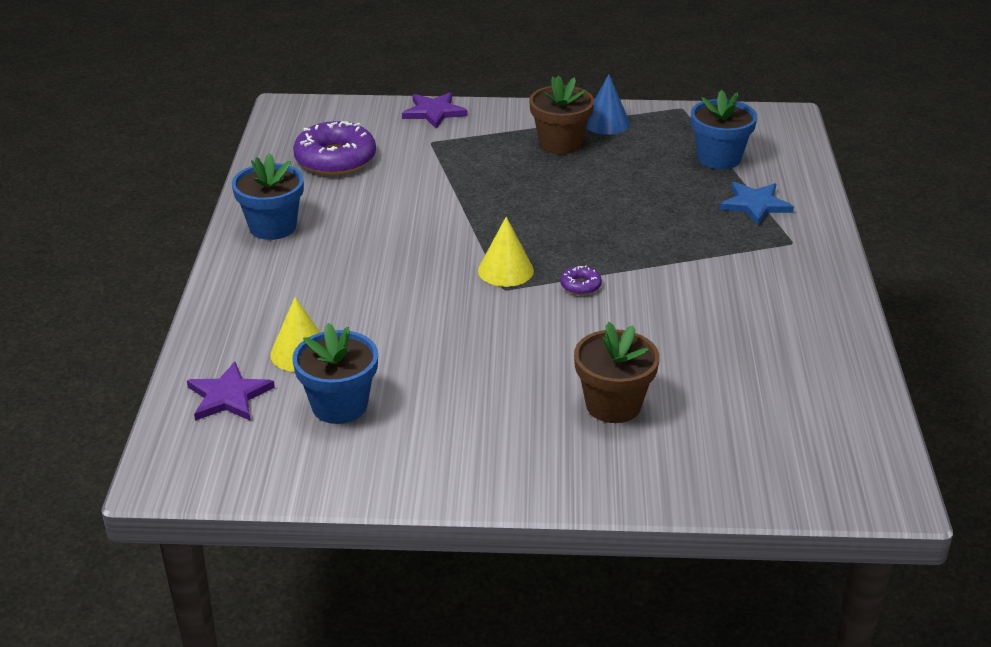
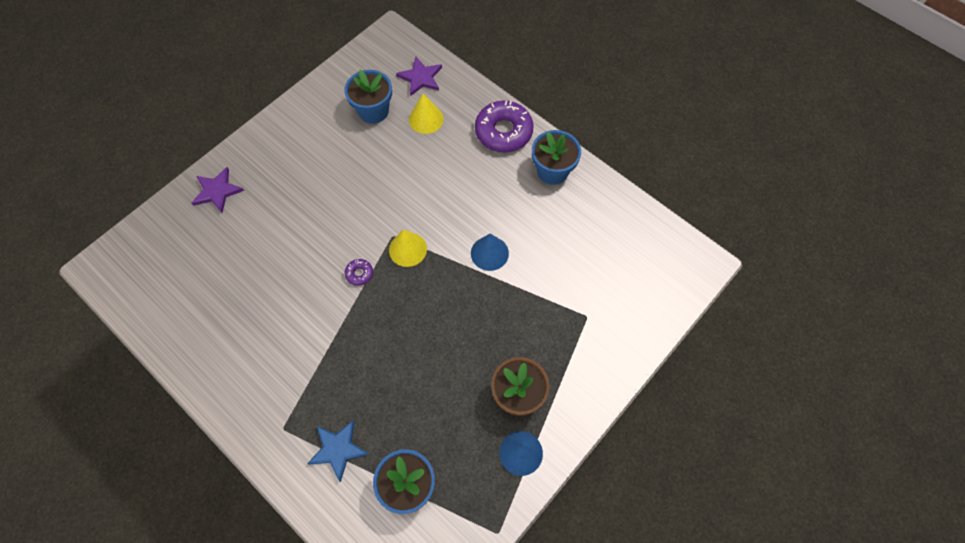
camera: 130 degrees right, 30 degrees up
purple donut [293,121,376,175] -> purple donut moved to [475,101,534,152]
purple star [402,92,468,129] -> purple star moved to [192,167,244,213]
brown flower pot [574,322,660,423] -> none
none -> blue cone [471,234,509,271]

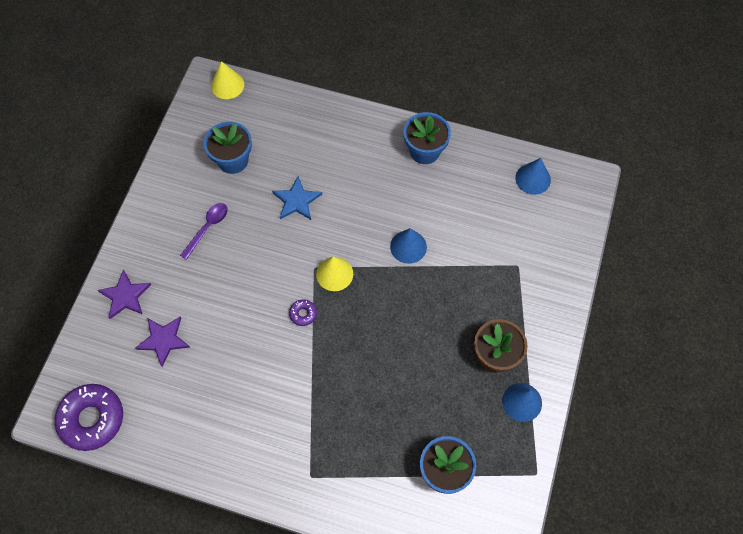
camera: 25 degrees left, 0 degrees up
blue star [307,420,369,482] -> blue star moved to [272,176,322,220]
purple star [396,57,442,96] -> purple star moved to [135,317,190,367]
yellow cone [409,94,444,134] -> yellow cone moved to [211,61,244,99]
purple donut [475,101,534,152] -> purple donut moved to [55,384,123,451]
none -> purple spoon [180,203,227,260]
none -> blue cone [515,158,551,195]

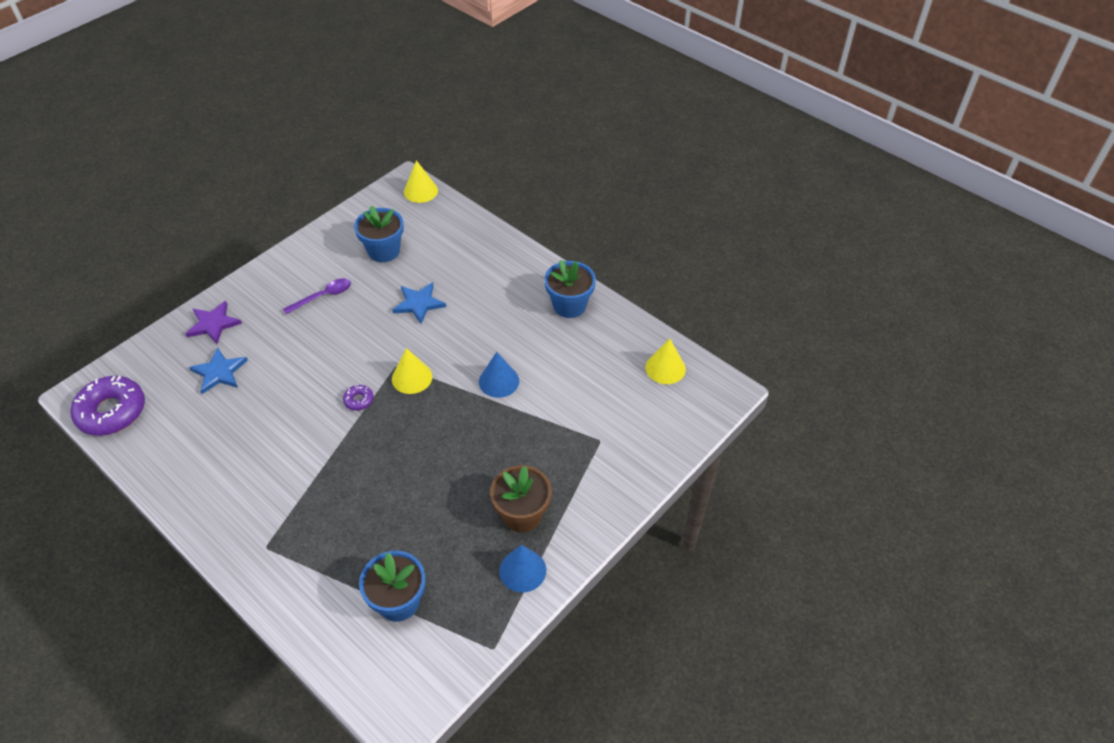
camera: 25 degrees right, 15 degrees down
purple star [135,317,190,367] -> blue star [189,347,248,394]
blue cone [515,158,551,195] -> yellow cone [645,339,686,384]

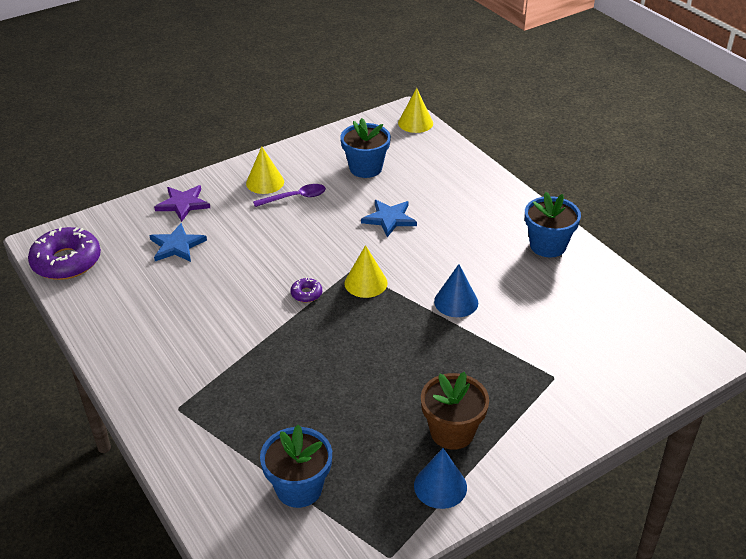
camera: 15 degrees right, 10 degrees down
yellow cone [645,339,686,384] -> yellow cone moved to [246,146,284,194]

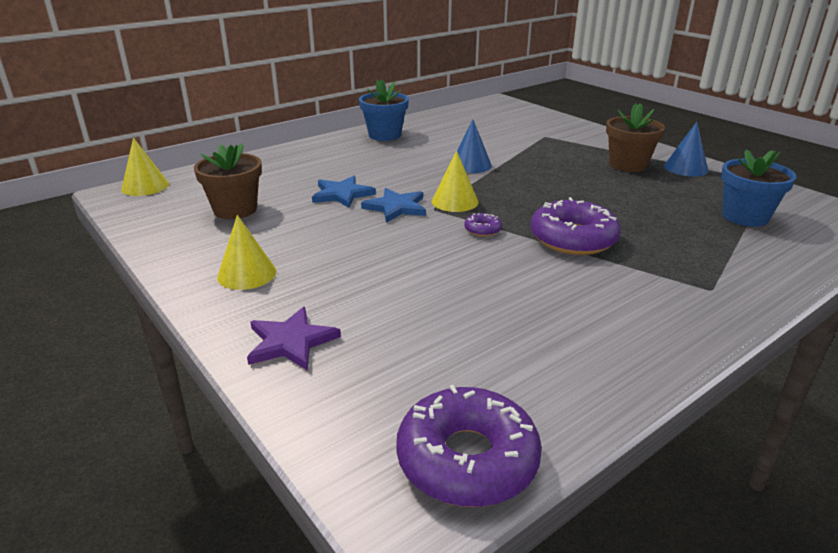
camera: 95 degrees left, 10 degrees down
blue star [149,223,207,262] -> blue star moved to [361,188,426,223]
purple spoon [253,184,326,207] -> none
blue flower pot [340,118,391,178] -> brown flower pot [194,143,262,219]
none -> purple donut [531,197,621,255]

